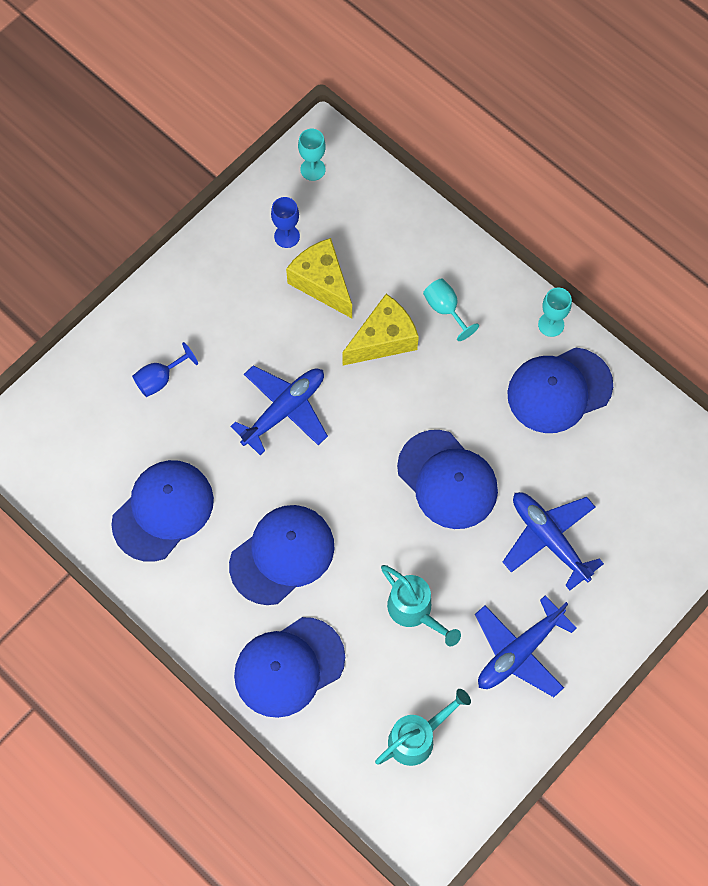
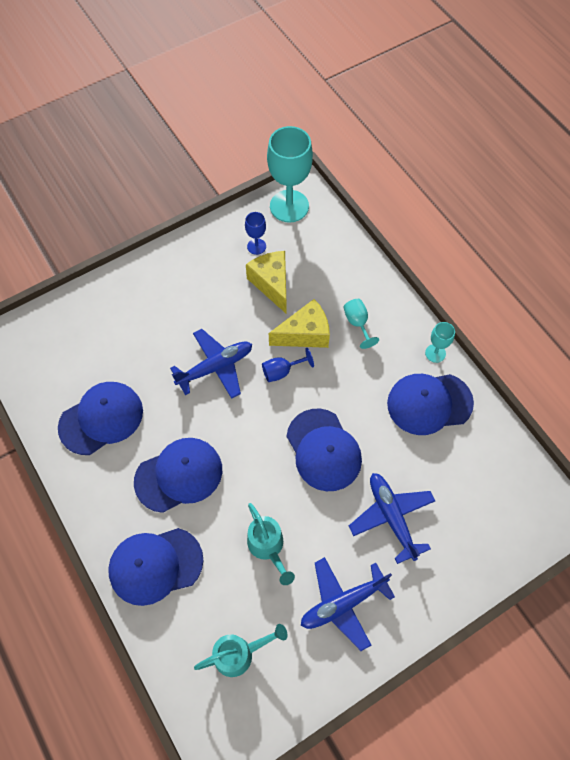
camera: 15 degrees right, 5 degrees down
blue goblet [132,342,198,397] -> blue goblet moved to [262,348,314,382]
turquoise goblet [298,129,326,181] -> turquoise goblet [267,126,313,223], size x2.11

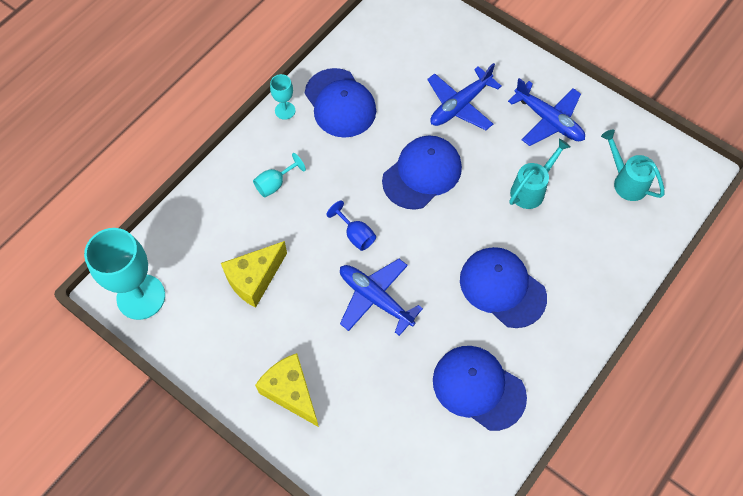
camera: 110 degrees left, 0 degrees up
blue cap [108,528,203,606] -> none
blue goblet [245,212,266,255] -> none
yellow cheese [269,299,330,348] -> yellow cheese moved to [255,353,319,427]

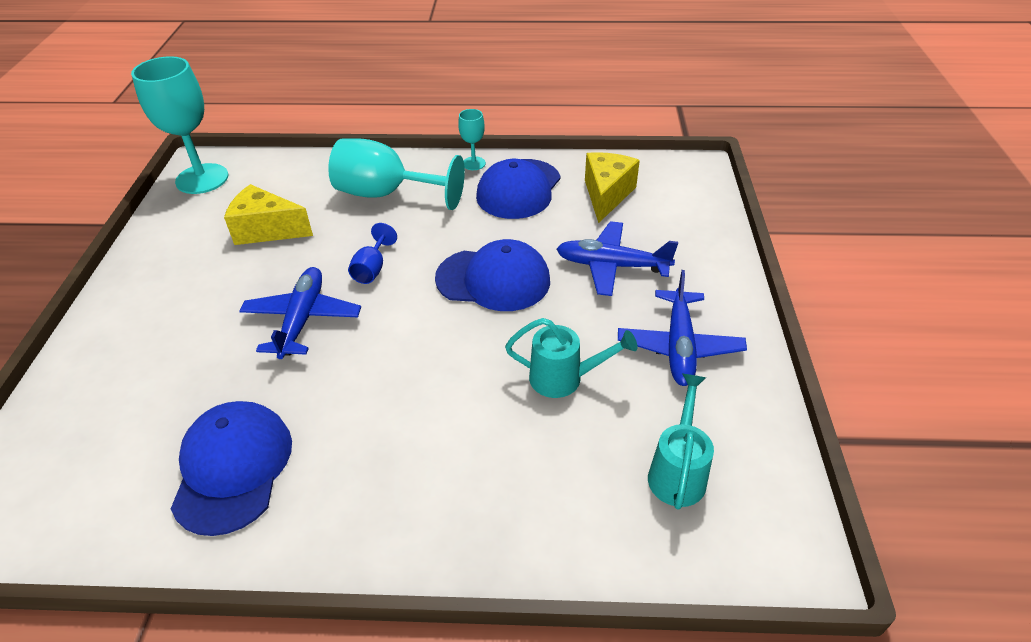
camera: 55 degrees right, 20 degrees down
turquoise goblet [253,153,306,197] -> turquoise goblet [328,138,465,210], size x2.11
yellow cheese [255,353,319,427] -> yellow cheese moved to [585,152,640,223]
blue cap [460,247,547,328] -> none

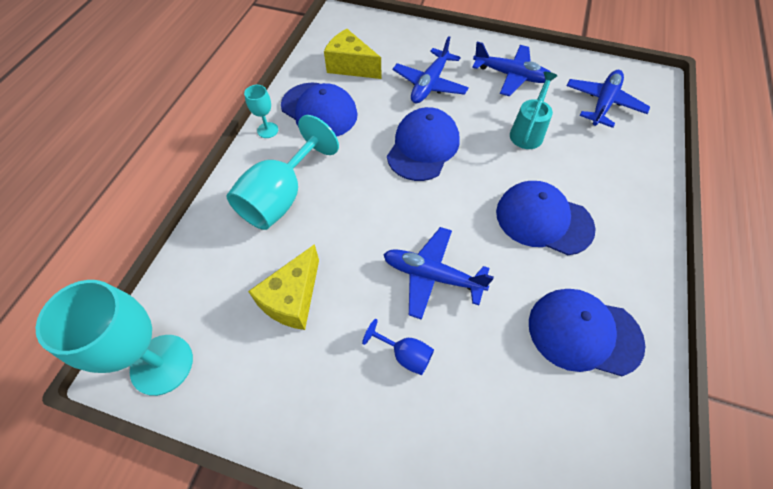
camera: 75 degrees left, 15 degrees up
blue goblet [348,223,397,284] -> blue goblet moved to [362,319,434,375]
turquoise watering can [648,374,714,510] -> blue plane [567,70,650,128]
none -> blue cap [496,181,596,255]

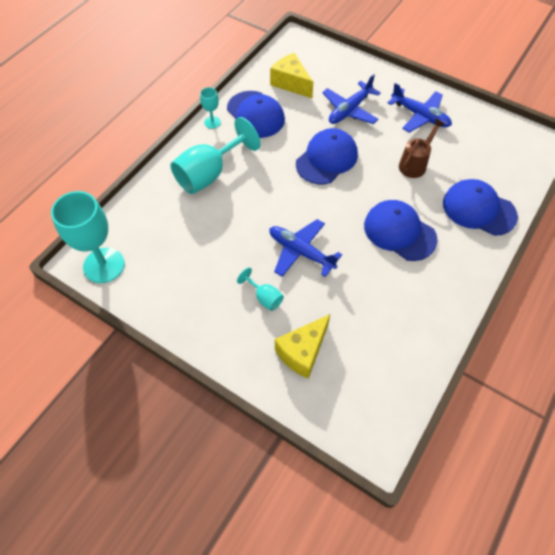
camera: 15 degrees right, 0 degrees up
yellow cheese [248,244,319,330] -> yellow cheese moved to [275,314,330,379]
blue goblet [362,319,434,375] -> turquoise goblet [237,268,284,311]
turquoise watering can [510,72,557,149] -> brown watering can [399,119,445,178]
blue cap [529,289,646,376] -> blue cap moved to [443,179,518,236]
blue plane [567,70,650,128] -> none

